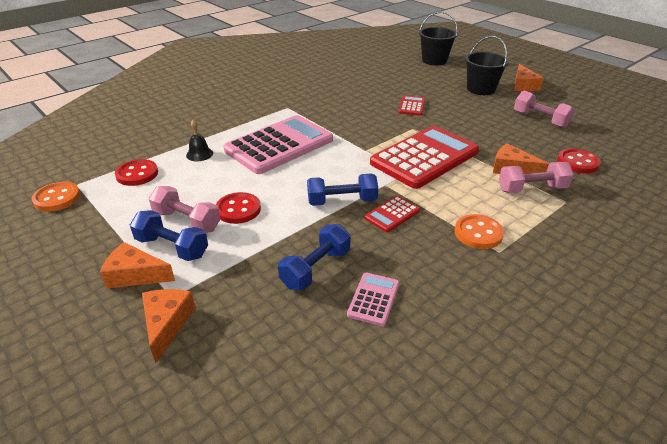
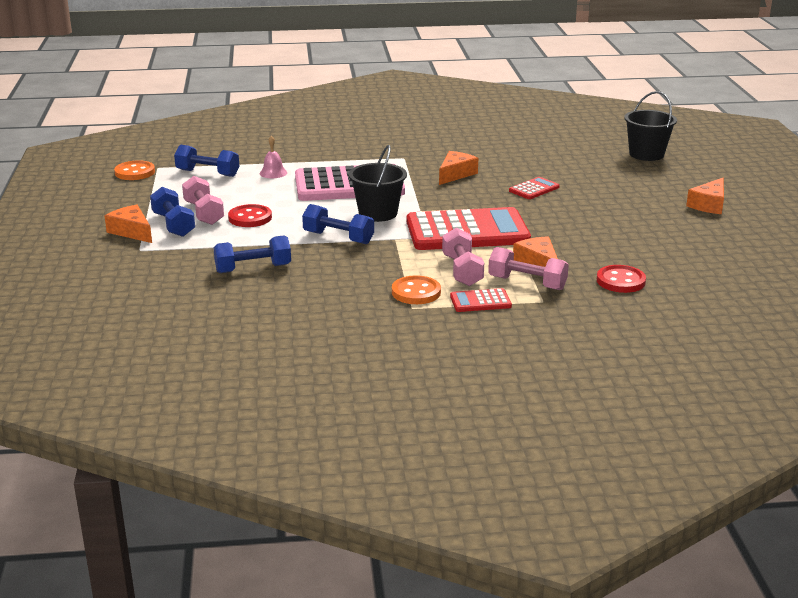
camera: 35 degrees right, 10 degrees down
red button [115,159,158,186] -> blue dumbbell [174,145,239,177]
orange cheese [142,289,196,363] -> orange cheese moved to [439,151,478,185]
black bell [186,120,213,161] -> pink bell [260,136,287,178]
pink calculator [347,273,399,326] -> none
red calculator [365,196,420,232] -> red calculator moved to [450,288,512,312]
black bucket [465,36,509,95] -> black bucket moved to [349,145,407,222]
pink dumbbell [514,91,575,128] -> pink dumbbell moved to [442,228,484,286]

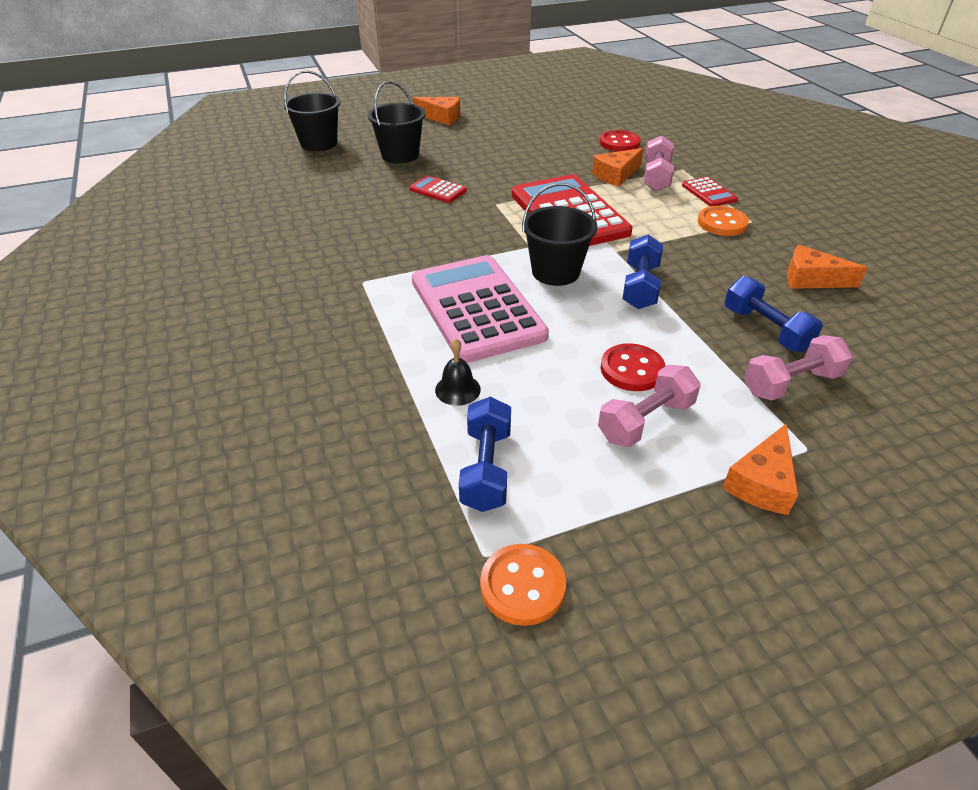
camera: 105 degrees left, 15 degrees up
blue dumbbell [150,187,195,237] -> none
pink bell [260,136,287,178] -> black bell [435,338,481,406]
orange cheese [439,151,478,185] -> orange cheese moved to [787,245,868,289]
pink dumbbell [442,228,484,286] -> pink dumbbell moved to [744,335,853,401]
none -> black bucket [368,81,426,163]

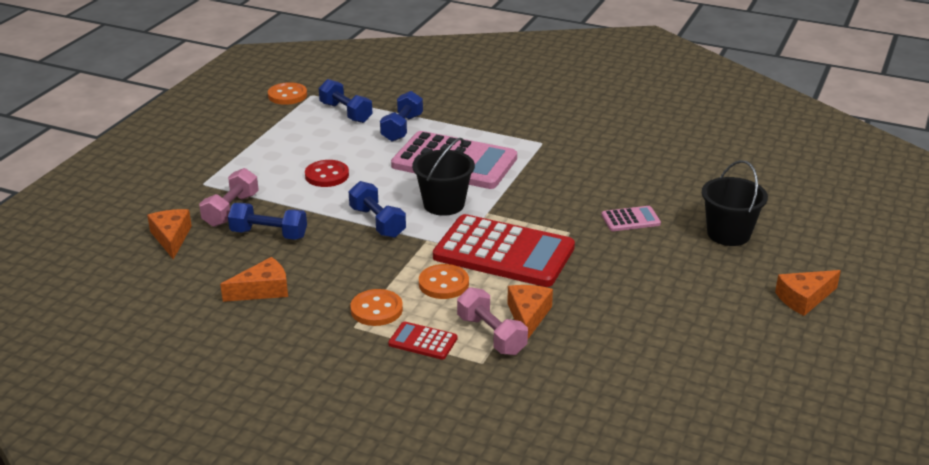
camera: 135 degrees right, 10 degrees down
black bucket [283,70,341,151] -> none
red calculator [409,175,467,203] -> pink calculator [601,206,661,231]
black bell [435,338,481,406] -> blue dumbbell [380,91,423,142]
pink dumbbell [598,365,701,447] -> none
red button [600,130,641,152] -> none
orange cheese [722,424,798,515] -> orange cheese moved to [147,209,192,259]
none -> orange button [419,264,469,299]

